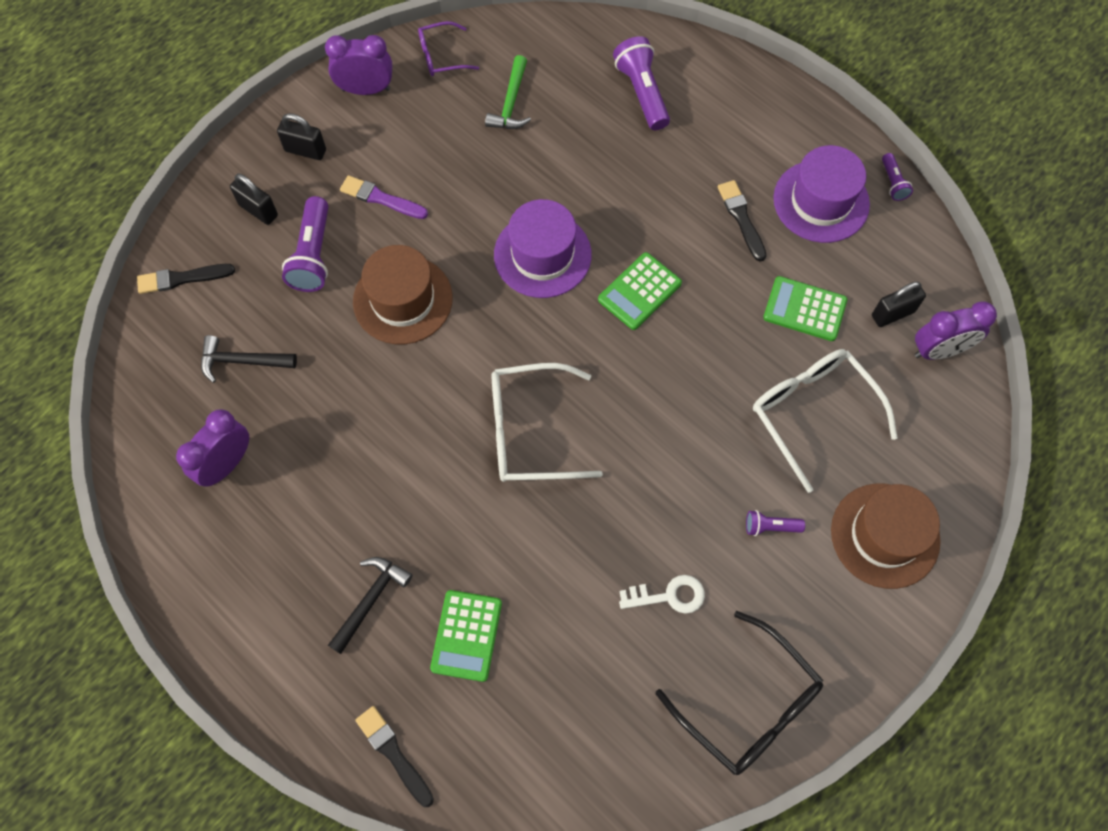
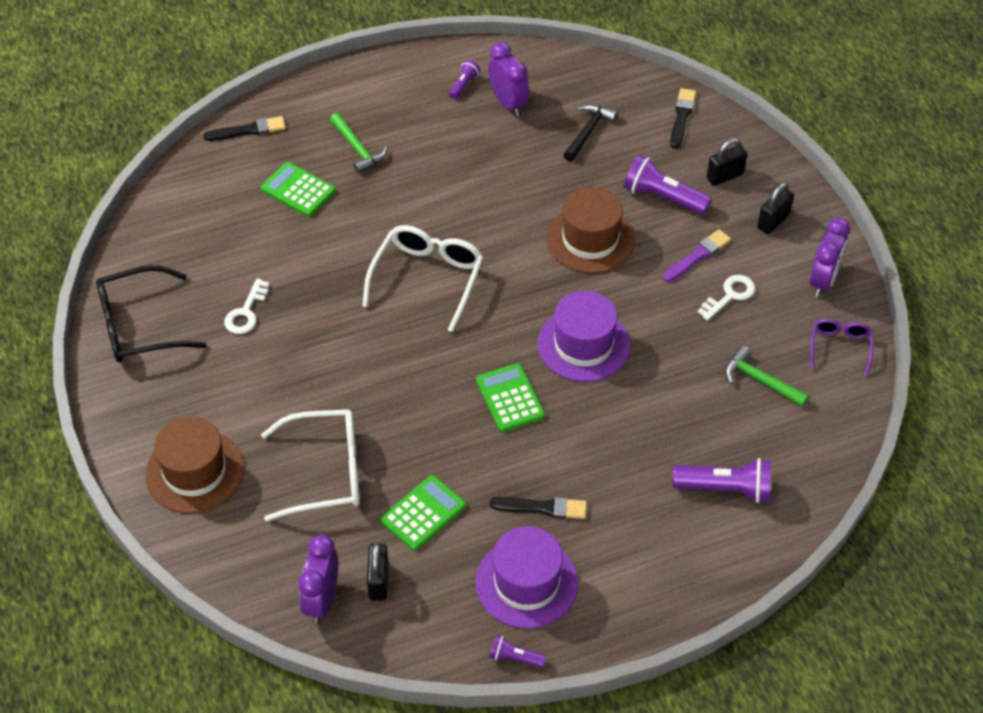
camera: 115 degrees right, 15 degrees down
black hammer [328,557,413,654] -> green hammer [330,113,387,174]
purple flashlight [746,510,805,536] -> purple flashlight moved to [449,60,480,99]
none -> white key [698,275,755,321]

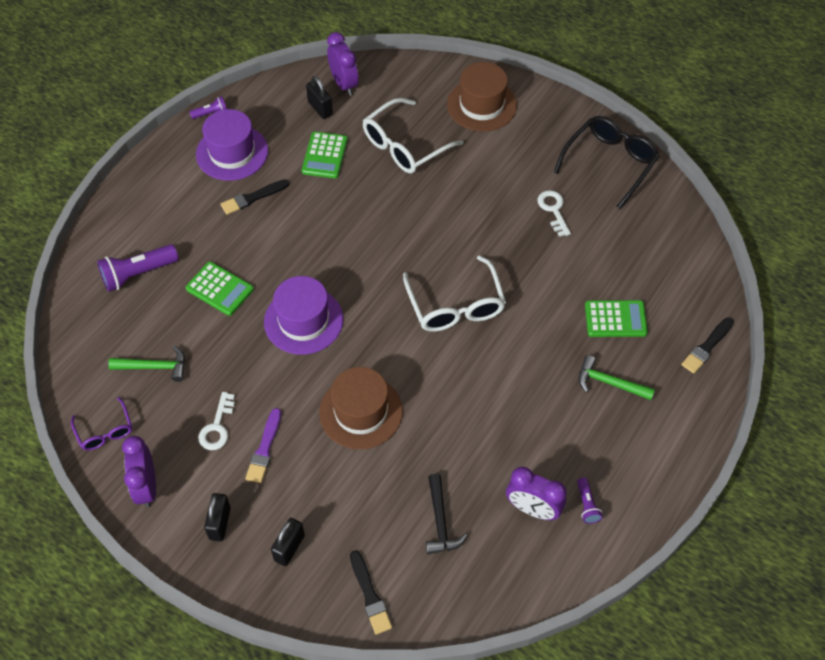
camera: 145 degrees right, 5 degrees up
green calculator [476,363,545,432] -> green calculator moved to [186,262,254,316]
purple flashlight [624,155,712,215] -> none

